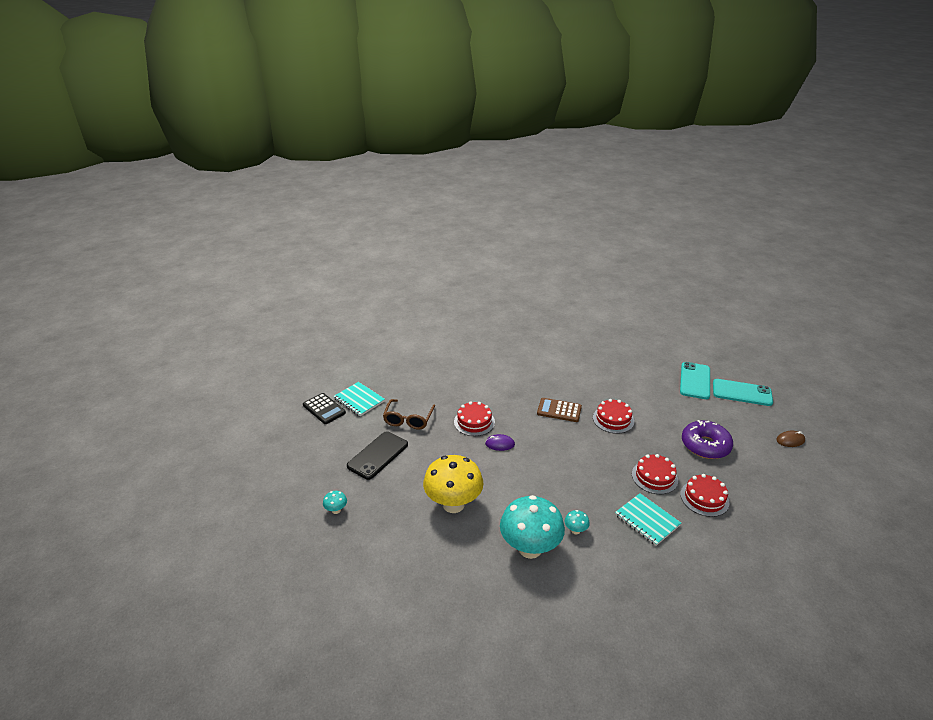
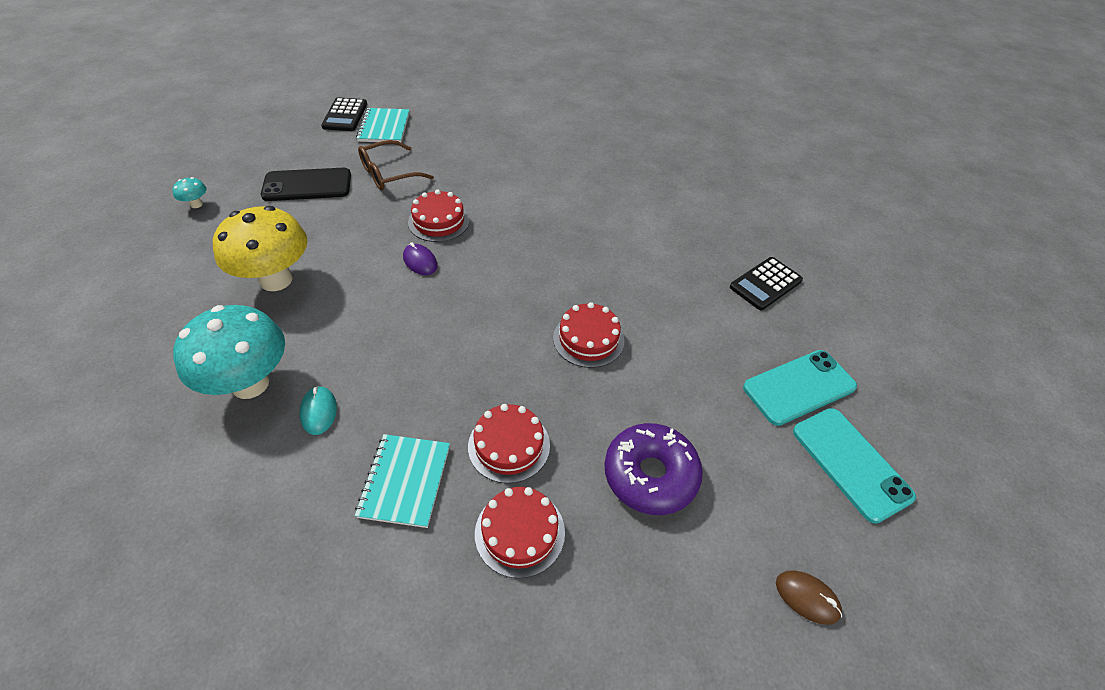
camera: 45 degrees right, 15 degrees up
brown calculator [537,398,582,422] -> none
turquoise mushroom [565,510,590,534] -> turquoise mouse [299,386,337,435]
none -> black calculator [730,257,803,310]

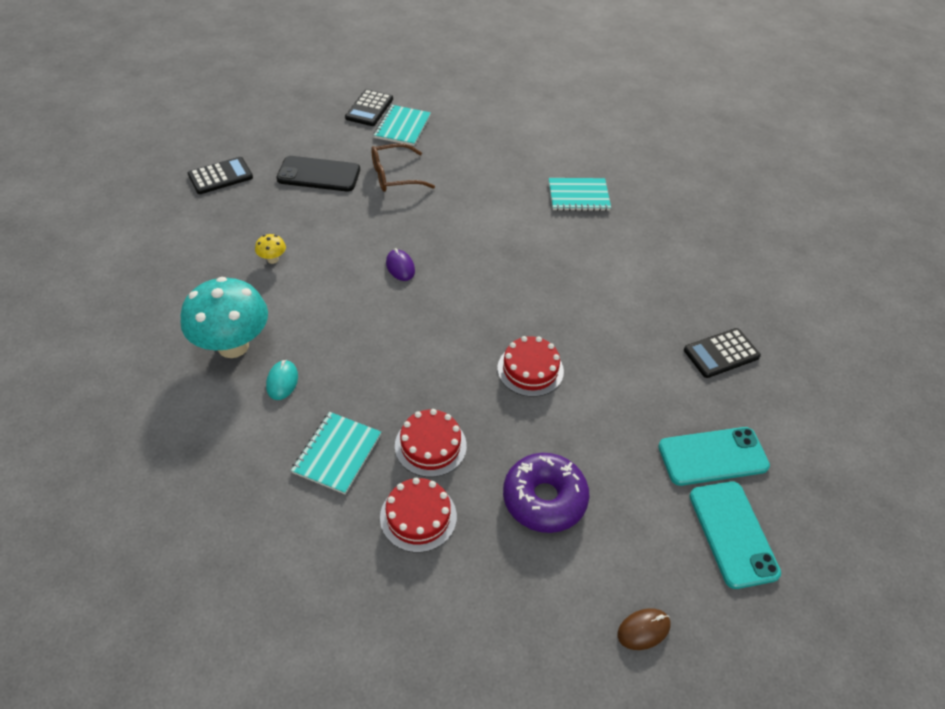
camera: 15 degrees right, 0 degrees up
turquoise mushroom [172,177,206,208] -> black calculator [188,157,253,194]
yellow mushroom [213,206,308,291] -> yellow mushroom [255,234,286,264], size x0.40
red cake [408,190,470,242] -> none
brown mouse [776,570,842,625] -> brown mouse turned 75 degrees counterclockwise [617,608,670,650]
none -> turquoise notebook [549,178,611,211]

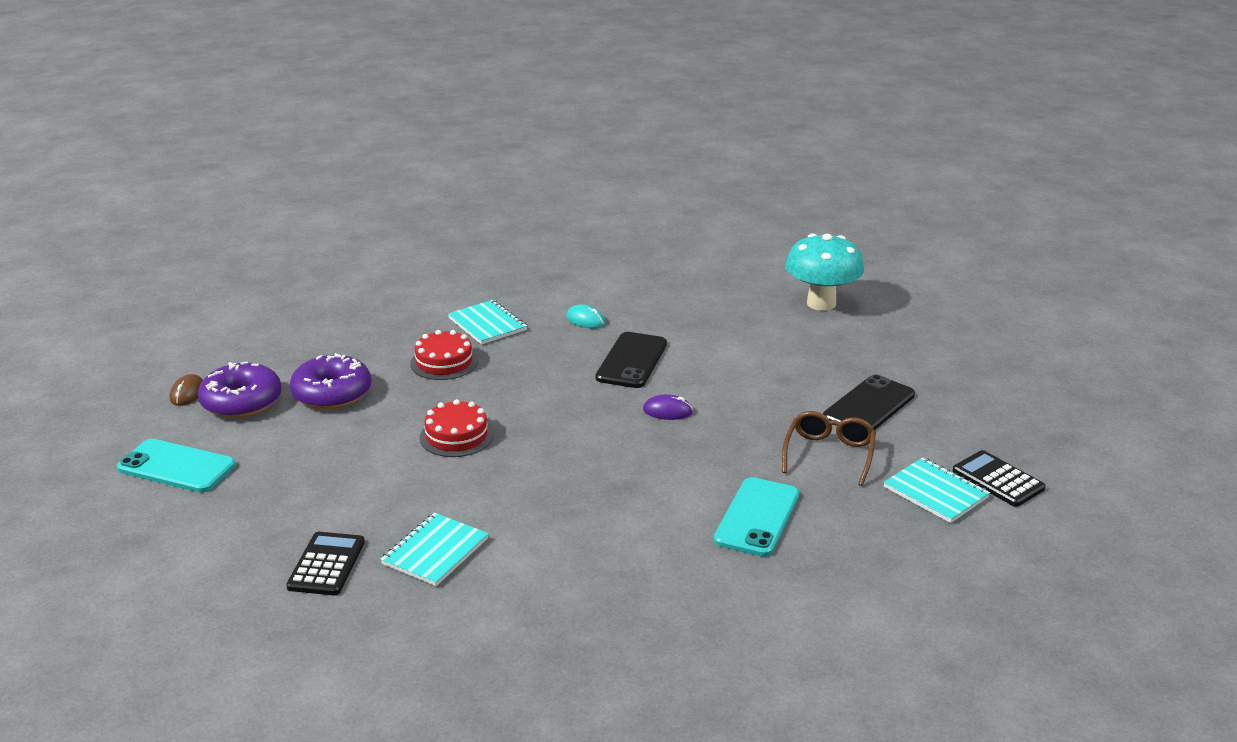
camera: 125 degrees right, 20 degrees down
turquoise mushroom [181,277,268,358] -> turquoise mushroom moved to [785,234,864,311]
black calculator [188,157,253,194] -> none
yellow mushroom [255,234,286,264] -> none
red cake [380,478,457,553] -> none
turquoise notebook [549,178,611,211] -> turquoise notebook moved to [380,513,489,586]
turquoise phone [658,427,770,486] -> turquoise phone moved to [714,477,800,557]
none -> purple donut [198,361,282,418]
none -> black phone [596,332,667,388]

